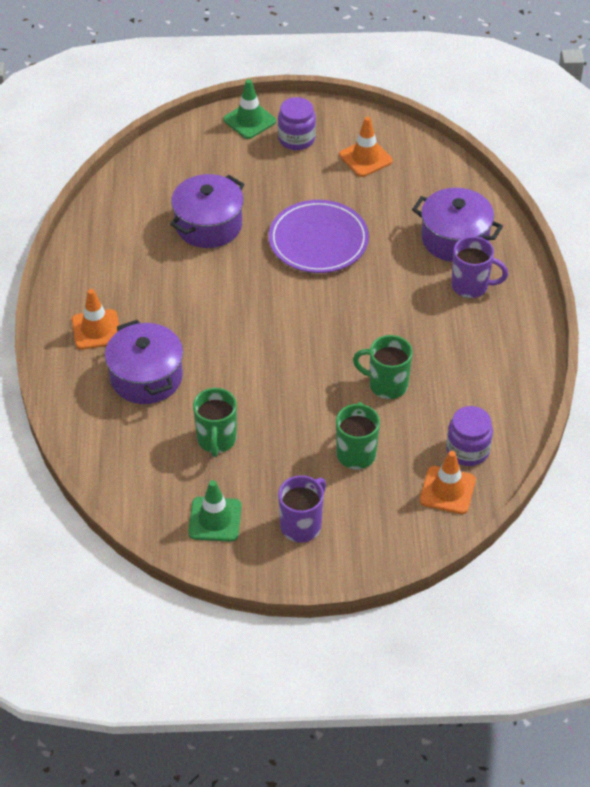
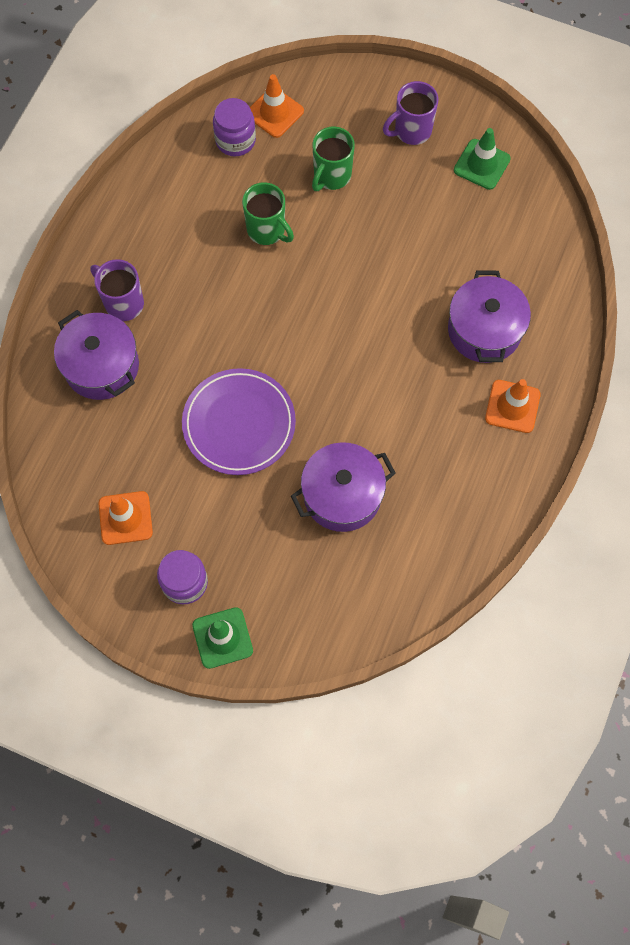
camera: 155 degrees left, 20 degrees up
green mug [193,388,237,457] -> none

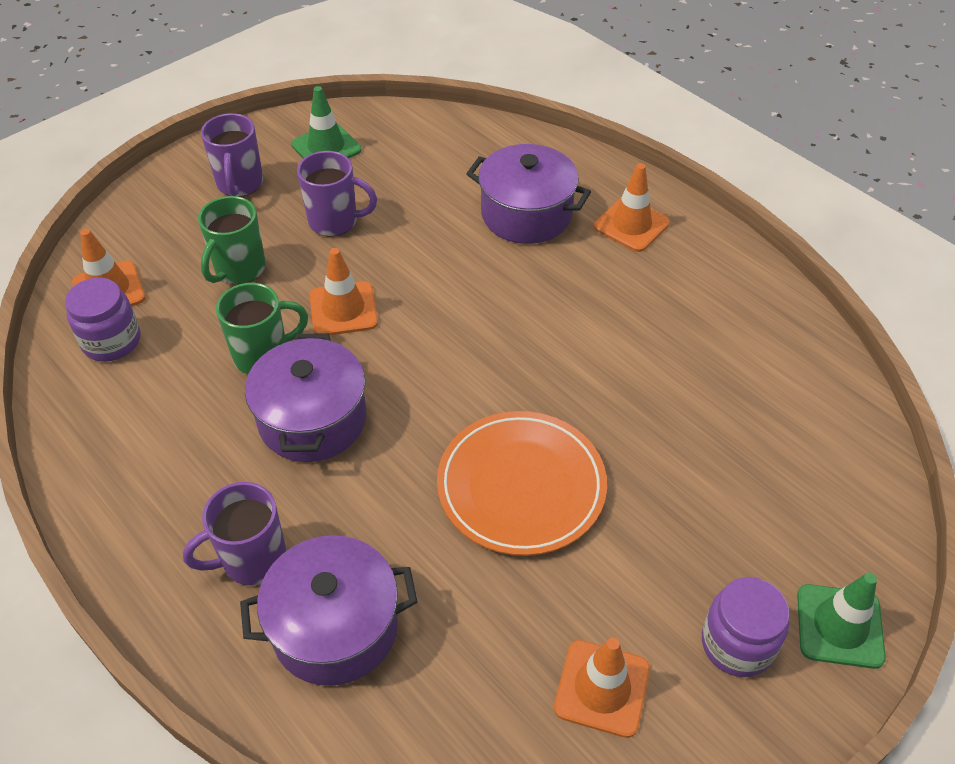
camera: 65 degrees left, 20 degrees down
purple plate [182,368,296,475] -> orange plate [437,411,607,556]
purple pot [291,442,396,532] -> purple pot moved to [245,333,367,462]
green mug [312,127,355,191] -> green mug turned 60 degrees clockwise [198,196,266,284]
none -> purple mug [297,151,377,236]
none -> orange traffic cone [309,248,378,336]

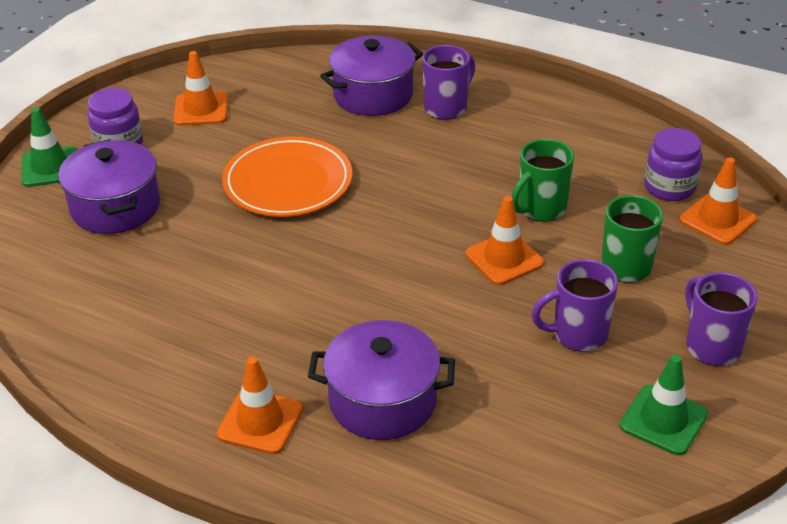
camera: 160 degrees right, 10 degrees down
purple pot [245,333,367,462] -> purple pot moved to [58,139,160,234]

